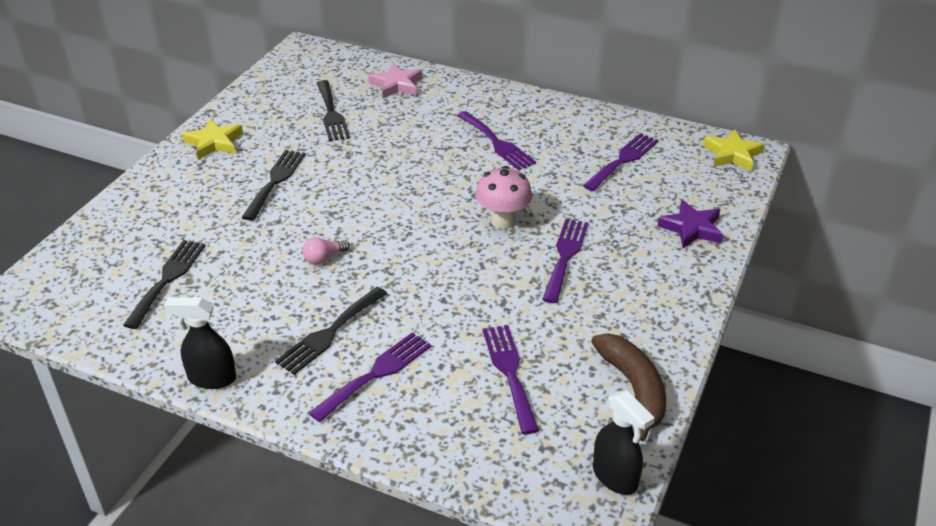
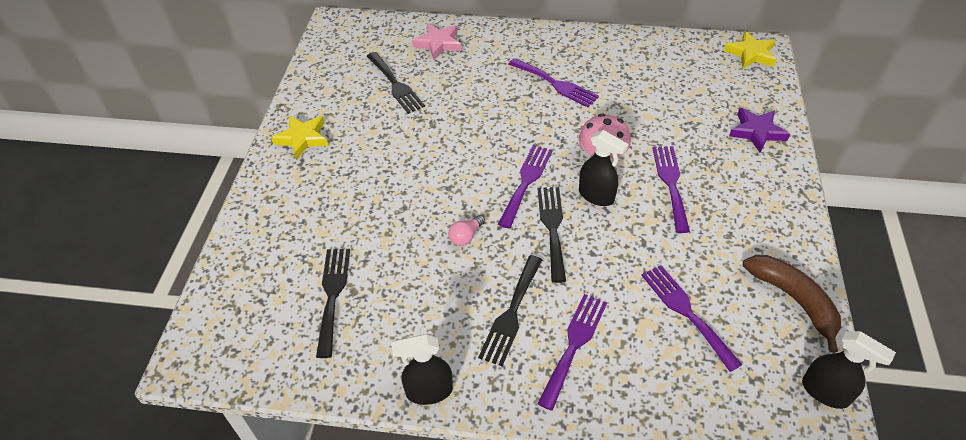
camera: 15 degrees left, 10 degrees up
black fork [242,150,306,221] -> black fork moved to [538,187,566,283]
purple fork [583,133,659,191] -> purple fork moved to [498,145,553,229]
none -> black spray bottle [579,130,628,206]

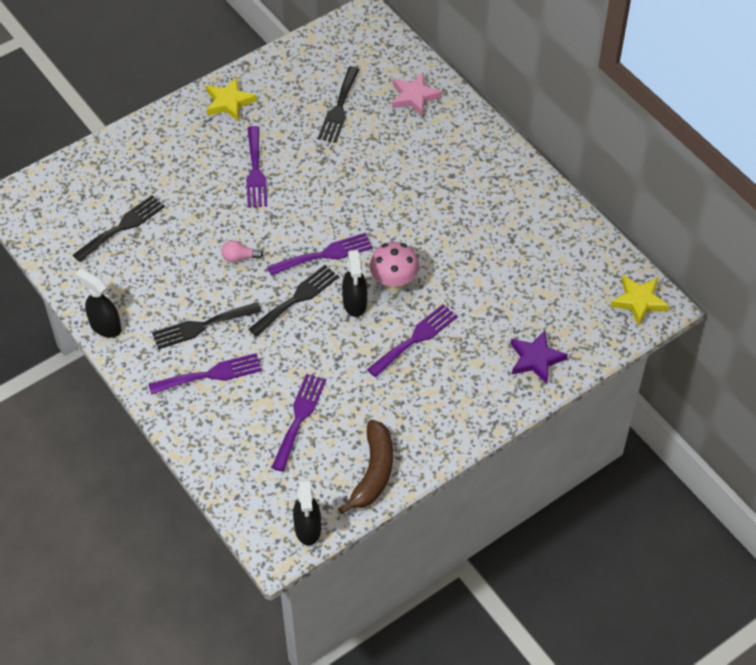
camera: 45 degrees right, 5 degrees up
purple fork [508,58,599,107] -> purple fork moved to [246,126,267,208]

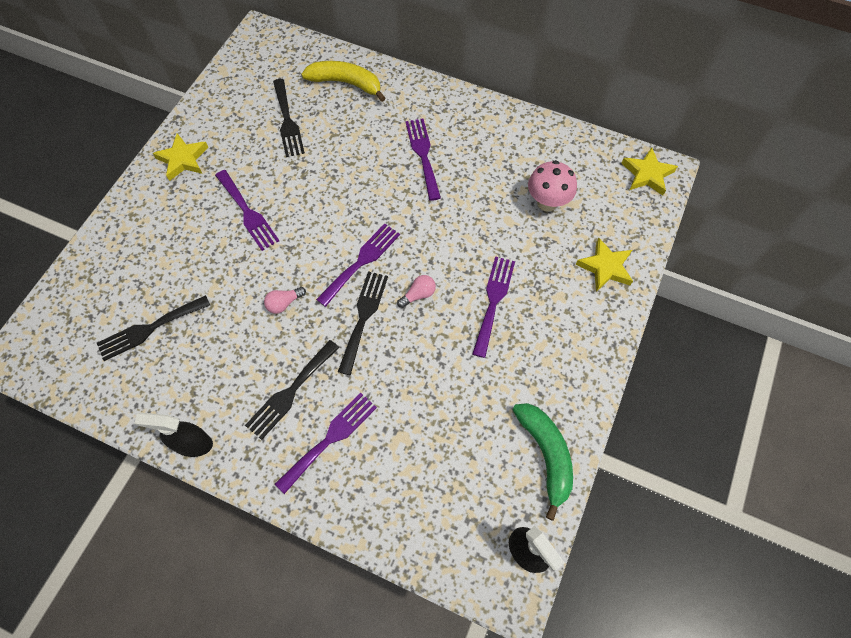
camera: 30 degrees left, 10 degrees up
black fork [73,195,165,262] -> black fork turned 135 degrees counterclockwise [97,295,210,361]
purple fork [271,374,326,472] -> purple fork moved to [405,119,441,201]
brown banana [338,420,393,514] -> green banana [513,403,573,521]
black spray bottle [342,250,367,317] -> pink light bulb [397,275,436,308]
pink mushroom [370,242,419,292] -> pink mushroom moved to [528,160,577,212]
pink star [392,73,442,117] -> yellow banana [301,61,386,102]
purple star [511,330,568,384] -> yellow star [576,238,633,292]

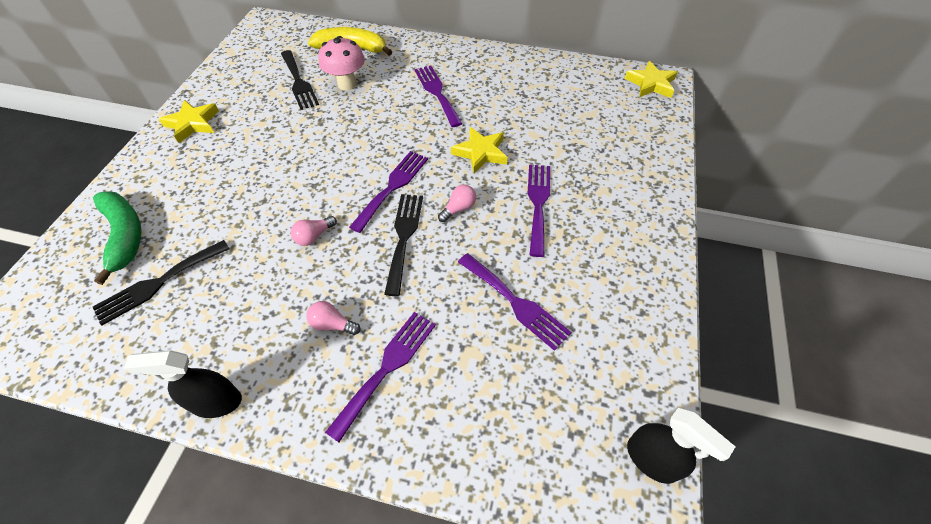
camera: 10 degrees left, 10 degrees down
purple fork [215,170,279,251] -> purple fork moved to [458,253,572,351]
black fork [245,340,339,440] -> pink light bulb [306,301,361,335]
green banana [513,403,573,521] -> green banana moved to [93,191,142,285]
pink mushroom [528,160,577,212] -> pink mushroom moved to [319,36,365,91]
yellow star [576,238,633,292] -> yellow star moved to [451,127,508,173]

